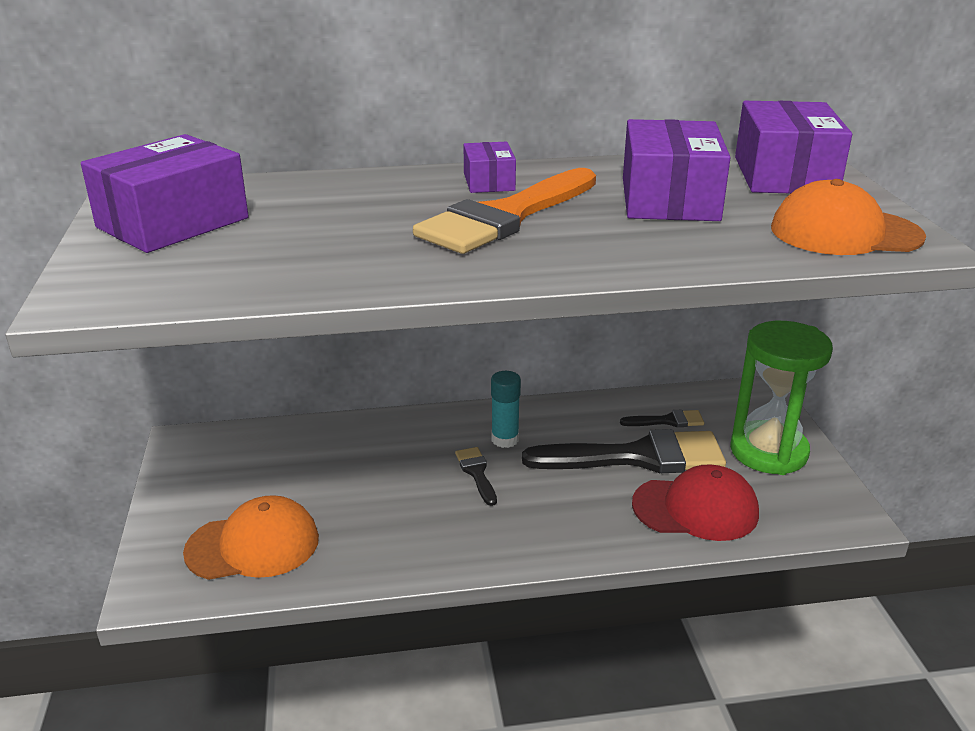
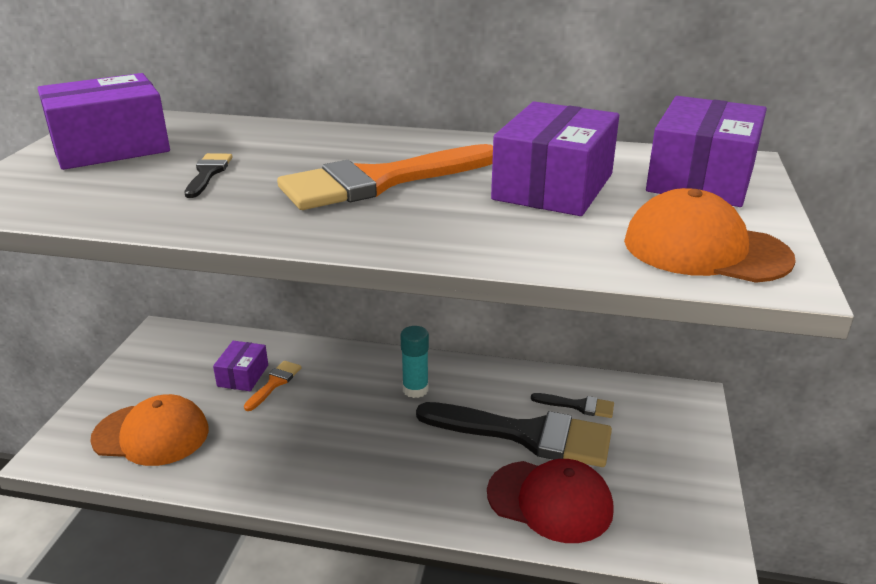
camera: 20 degrees right, 0 degrees up
black brush [455,447,497,506] -> black brush moved to [185,153,232,198]
purple box [463,142,516,193] -> purple box moved to [213,341,268,391]
green hourglass [730,321,833,475] -> none
none -> orange brush [244,361,302,411]

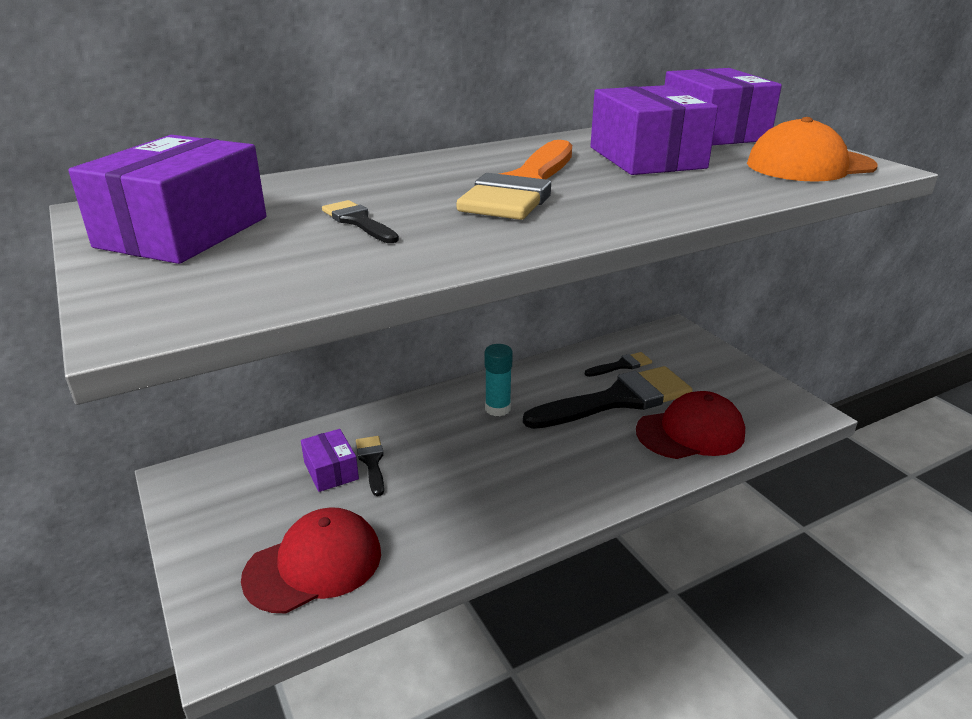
camera: 40 degrees left, 0 degrees up
orange cap [90,394,209,466] -> red cap [241,507,381,613]
orange brush [244,361,302,411] -> black brush [356,436,384,496]

